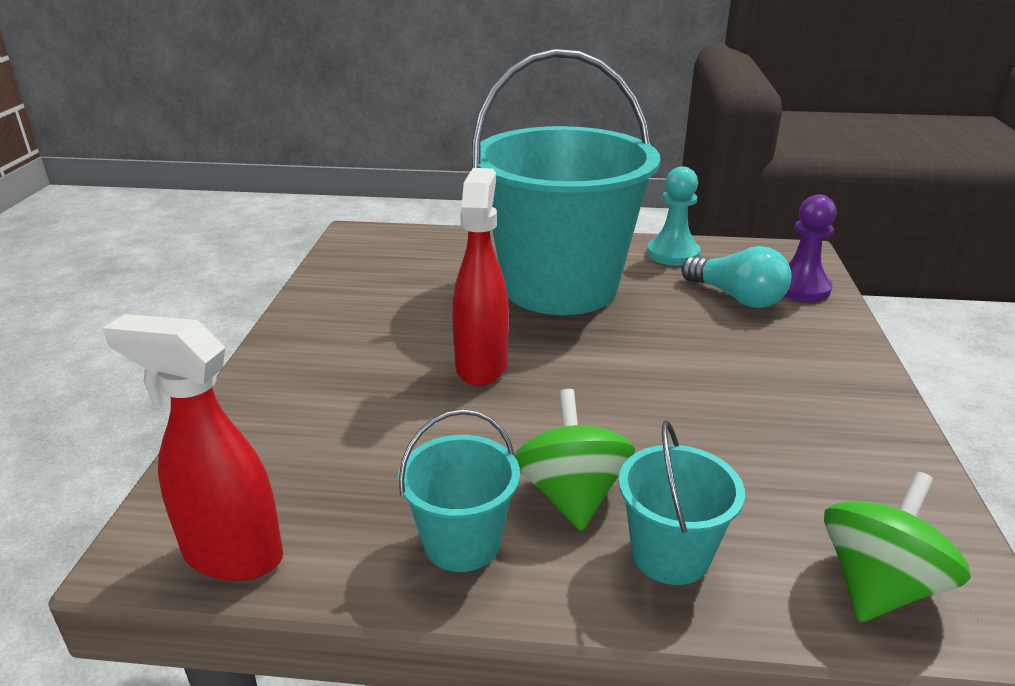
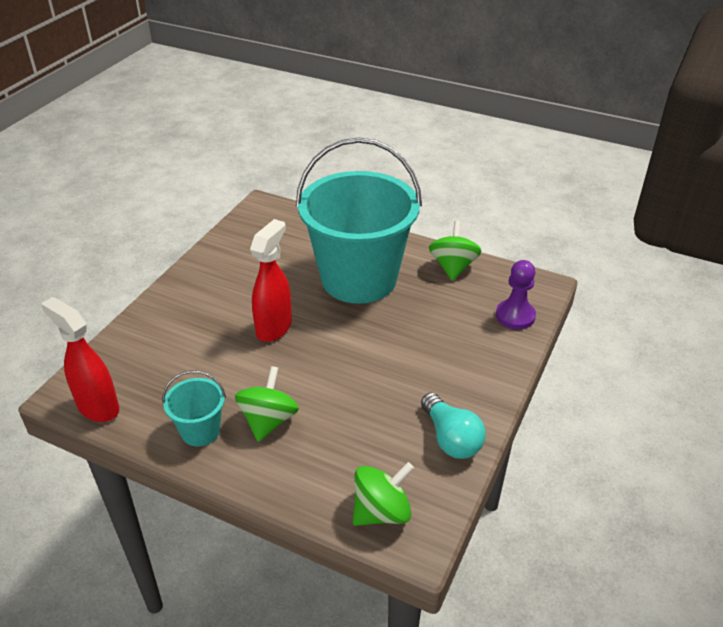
camera: 20 degrees right, 10 degrees up
turquoise bucket [618,421,745,585] -> none
turquoise pawn [647,166,700,266] -> green spinning top [429,221,481,281]
turquoise light bulb [681,246,791,308] -> turquoise light bulb moved to [421,392,486,459]

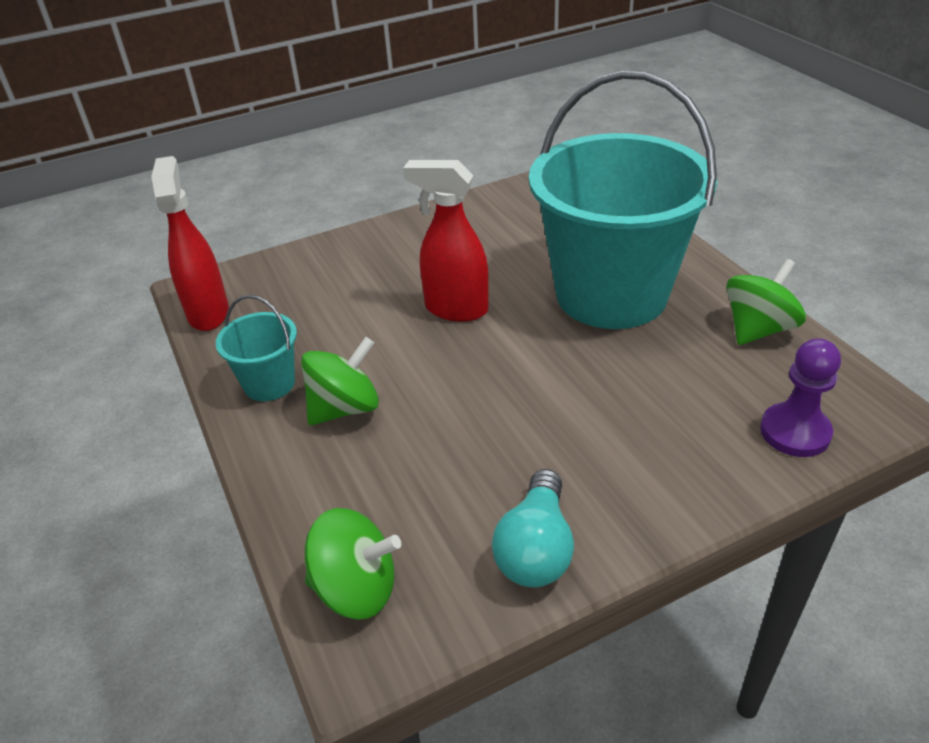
camera: 40 degrees right, 0 degrees up
red spray bottle [250,219,292,342] -> red spray bottle turned 135 degrees counterclockwise [403,160,489,322]

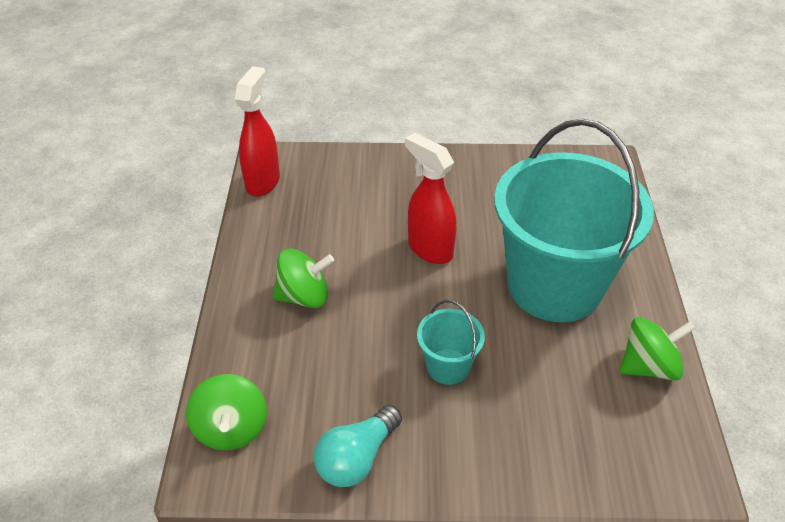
camera: 25 degrees right, 5 degrees up
turquoise bucket [216,295,297,401] -> turquoise bucket moved to [417,300,485,385]
green spinning top [305,508,401,620] -> green spinning top turned 45 degrees clockwise [186,374,267,450]
purple pawn [760,339,841,457] -> none

